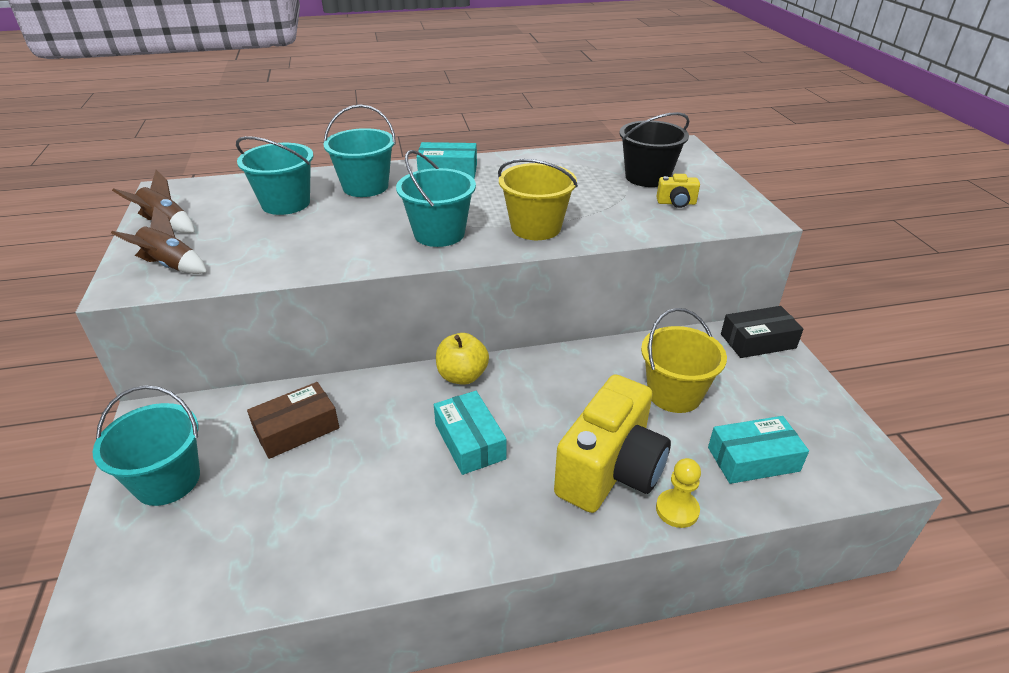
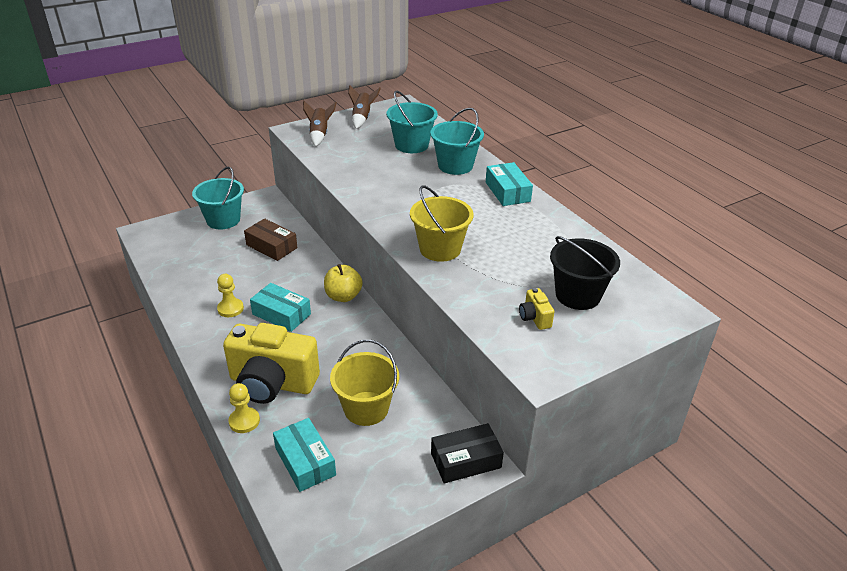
camera: 70 degrees right, 0 degrees up
turquoise bucket [396,150,476,247] -> none
turquoise box [434,391,507,475] -> turquoise box turned 75 degrees clockwise [250,283,311,332]
black box [721,306,804,358] -> black box turned 75 degrees counterclockwise [431,423,504,483]
none -> yellow pawn [217,274,244,317]

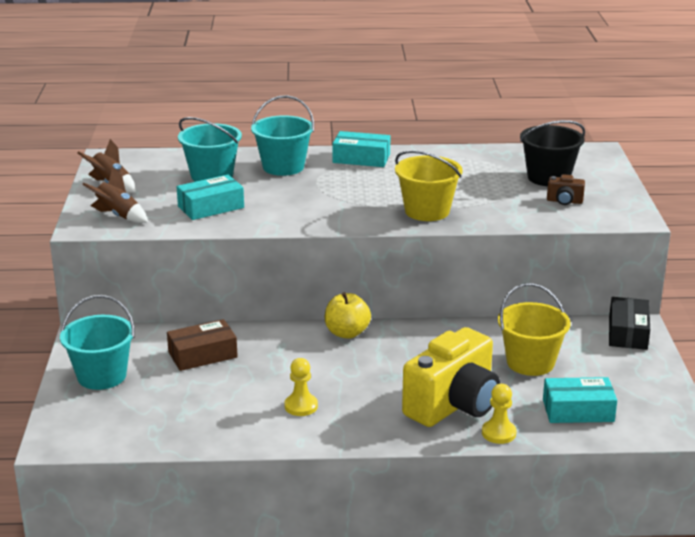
camera: 60 degrees left, 10 degrees down
turquoise box [250,283,311,332] -> turquoise box moved to [177,175,244,220]
yellow camera [519,288,555,330] -> brown camera [547,174,585,205]

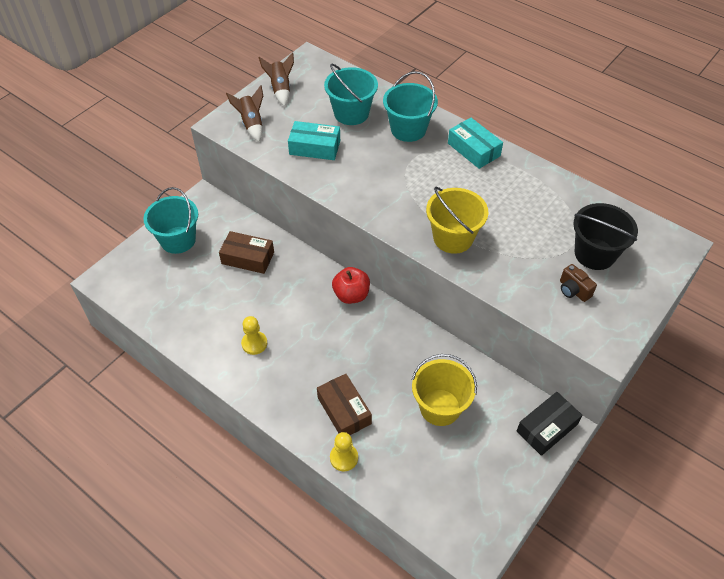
camera: 40 degrees right, 25 degrees up
yellow apple [325,292,371,339] -> red apple [332,267,370,304]
yellow camera [402,327,500,427] -> brown box [317,374,372,435]
turquoise box [543,377,617,423] -> none

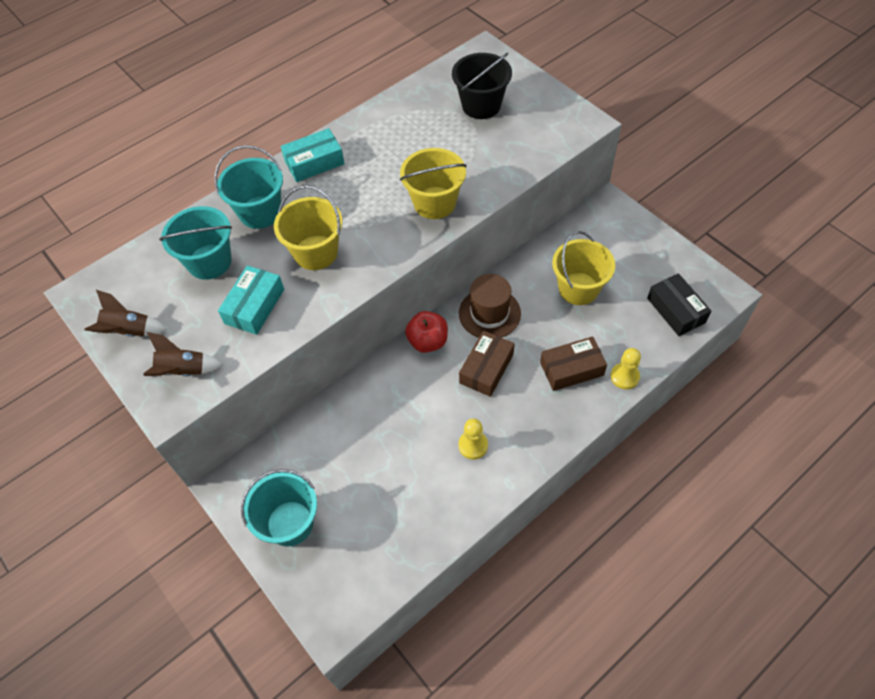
camera: 75 degrees left, 5 degrees up
brown box [219,231,274,274] -> brown box moved to [459,331,515,397]
black box [517,392,582,456] -> black box moved to [647,273,711,336]
brown camera [560,264,597,302] -> none
none -> yellow bucket [274,185,342,270]
none -> brown hat [459,274,521,338]

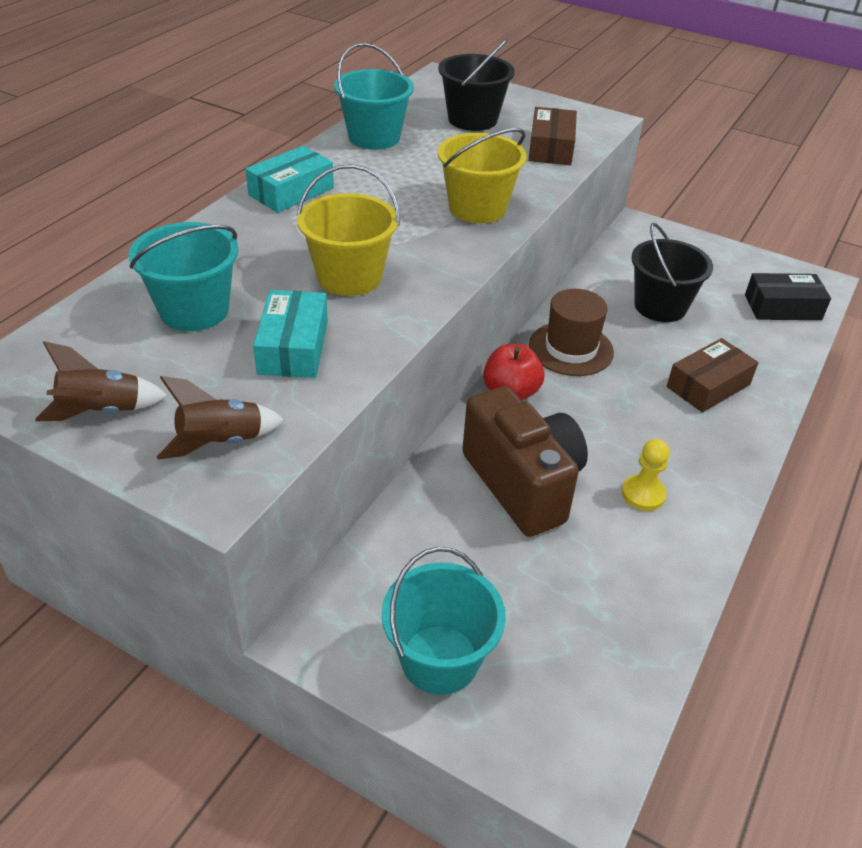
camera: 25 degrees left, 15 degrees down
turquoise bucket [215,145,283,229] -> turquoise bucket moved to [334,43,414,150]
brown box [459,331,515,397] -> brown box moved to [528,107,577,165]
yellow bucket [552,231,615,305] -> black bucket [631,223,713,322]
yellow pawn [611,348,641,389] -> none
black box [647,273,711,336] -> black box turned 45 degrees counterclockwise [745,273,831,320]
none -> brown camera [462,386,588,537]

